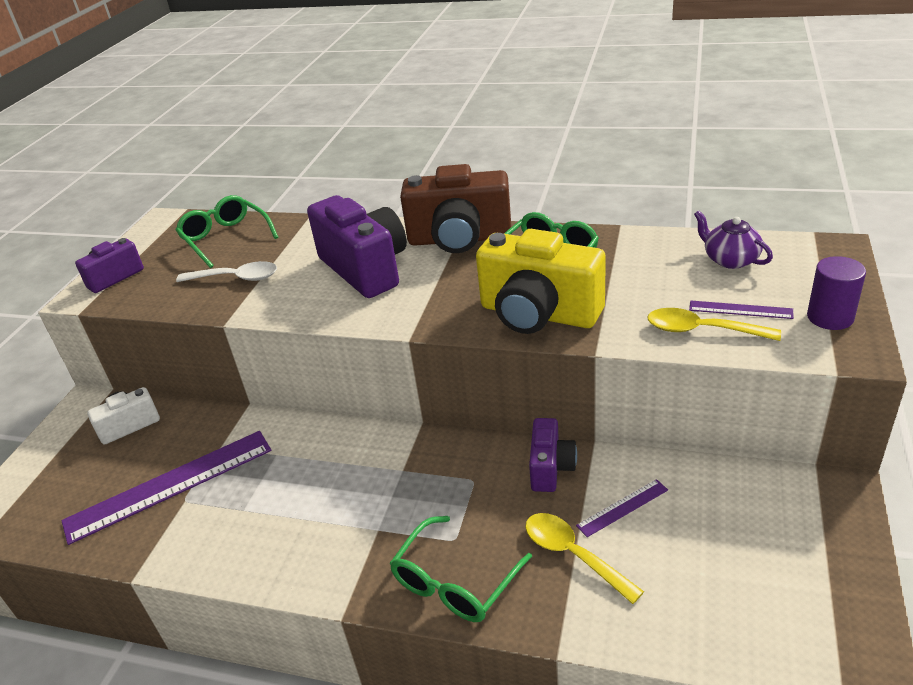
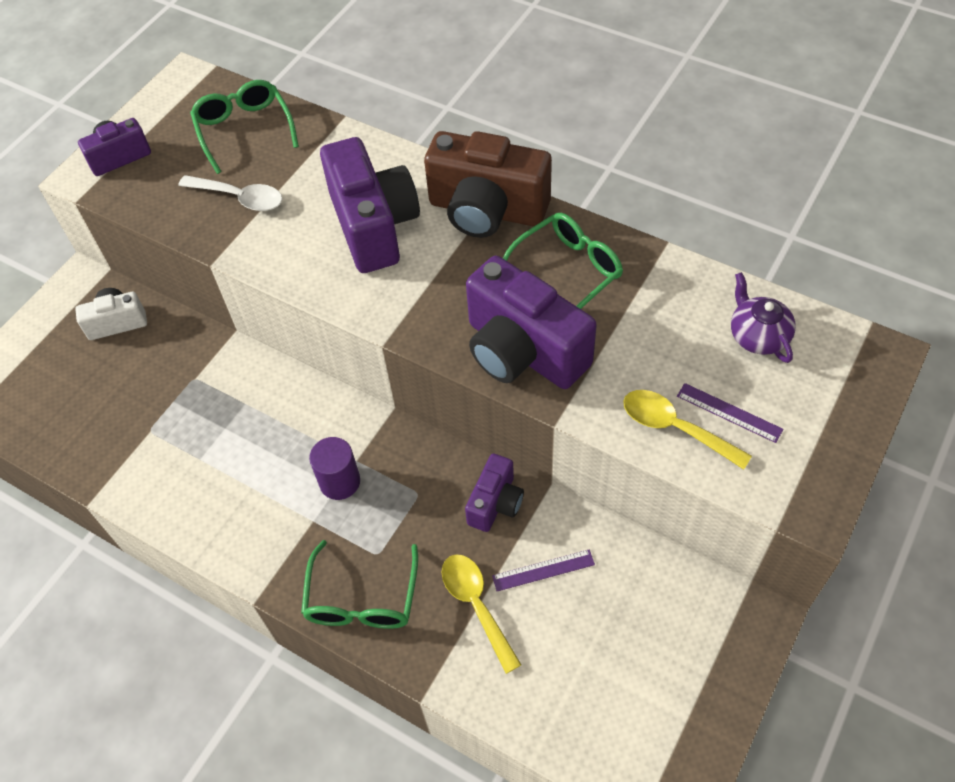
camera: 15 degrees right, 20 degrees up
purple ruler [61,431,271,545] -> none
green glasses [390,516,532,622] -> green glasses turned 45 degrees counterclockwise [301,540,418,629]
yellow camera [476,229,606,334] -> purple camera [466,256,597,389]
purple cylinder [807,256,866,330] -> purple cylinder moved to [309,437,360,500]

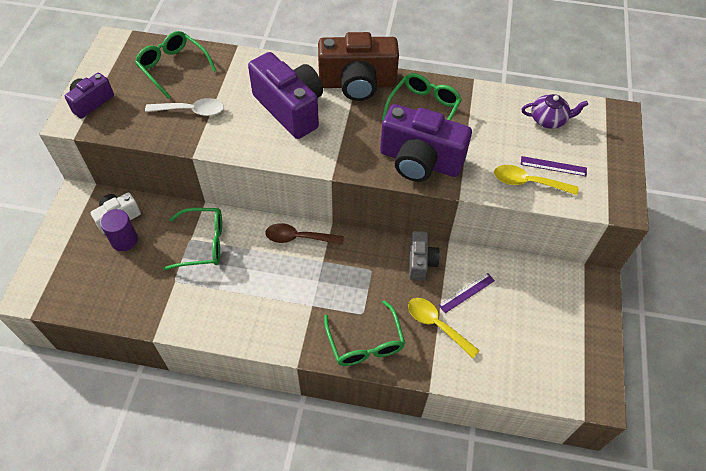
camera: 25 degrees left, 0 degrees up
purple cylinder [309,437,360,500] -> purple cylinder moved to [100,209,138,251]
purple camera [465,454,524,532] -> grey camera [409,231,440,281]
purple teapot [731,272,796,363] -> purple teapot turned 135 degrees clockwise [522,94,588,129]
none -> green glasses [163,208,222,270]
none -> brown spoon [265,223,344,245]

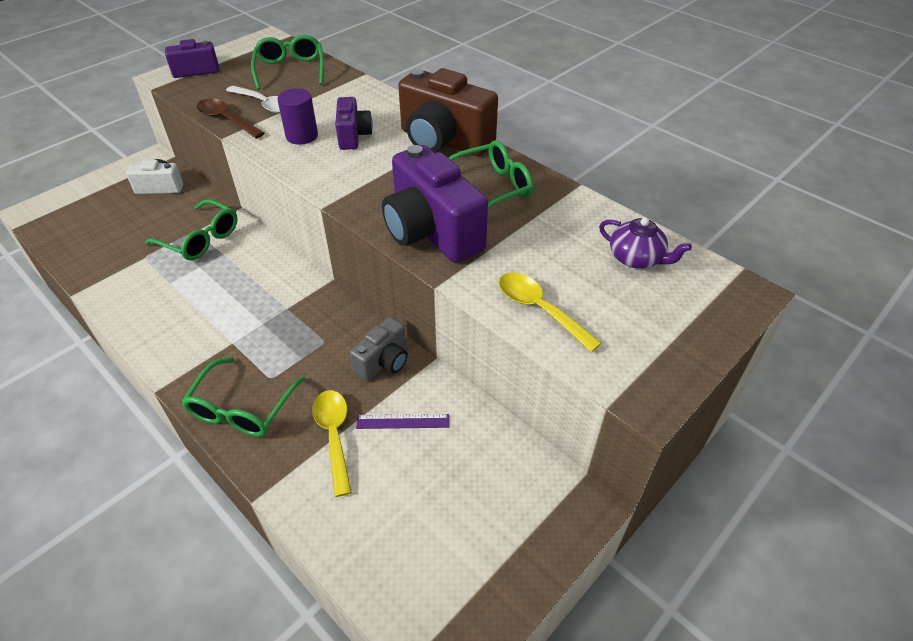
camera: 35 degrees right, 10 degrees down
purple cylinder [100,209,138,251] -> purple cylinder moved to [277,88,318,145]
purple camera [248,52,323,139] -> purple camera [335,97,373,150], size x0.54
brown spoon [265,223,344,245] -> brown spoon moved to [197,99,264,139]
purple ruler [521,156,587,176] -> none

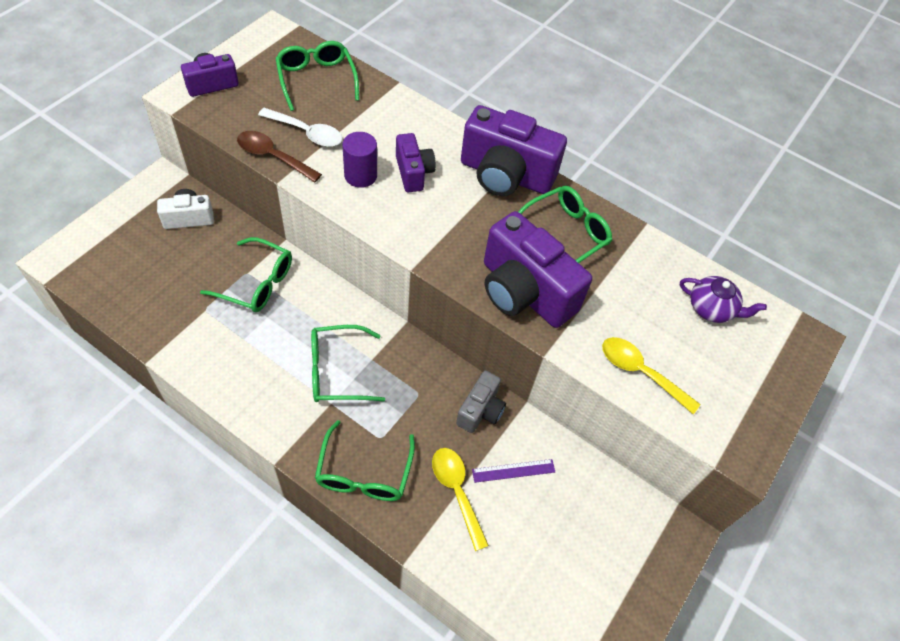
camera: 15 degrees left, 10 degrees up
brown camera [398,68,498,156] -> purple camera [461,105,567,196]
none -> green glasses [311,325,385,402]

